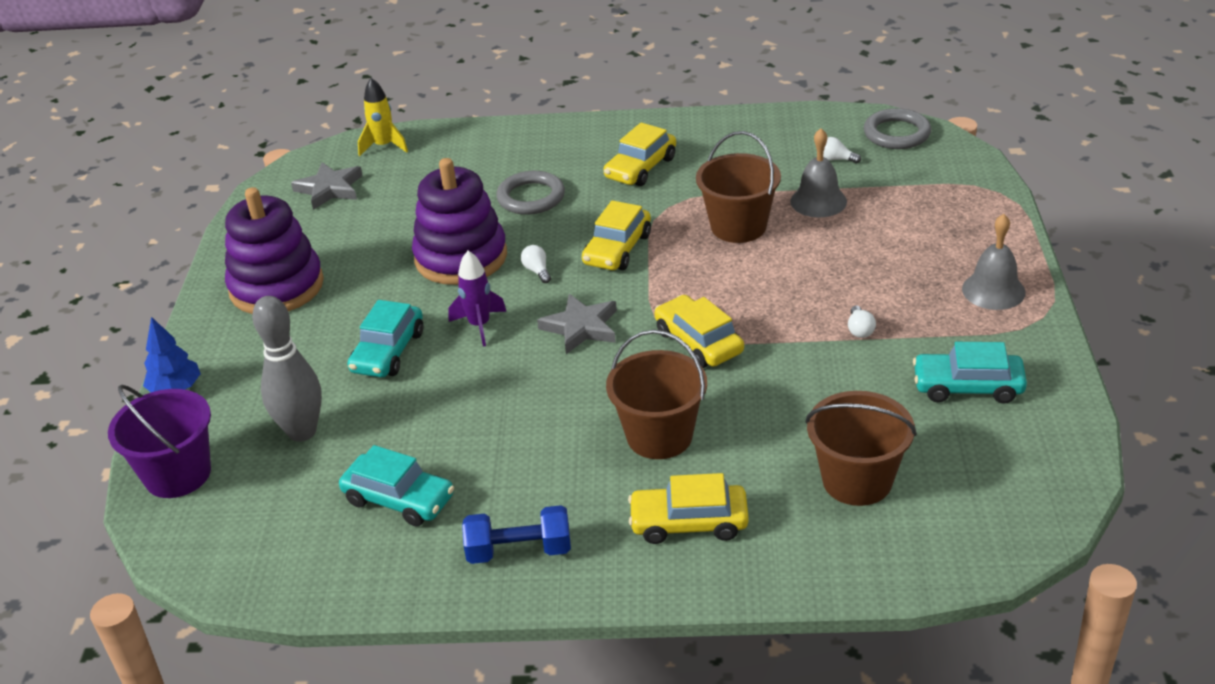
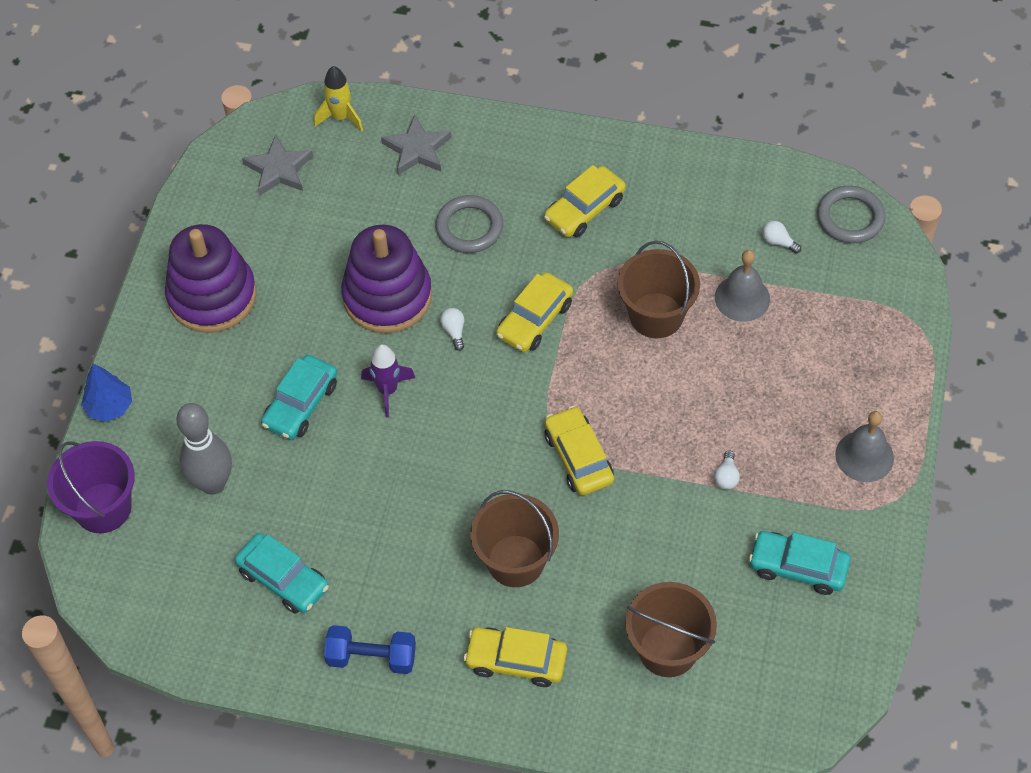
camera: 10 degrees right, 20 degrees up
grey star [537,294,617,354] -> grey star moved to [381,114,452,175]

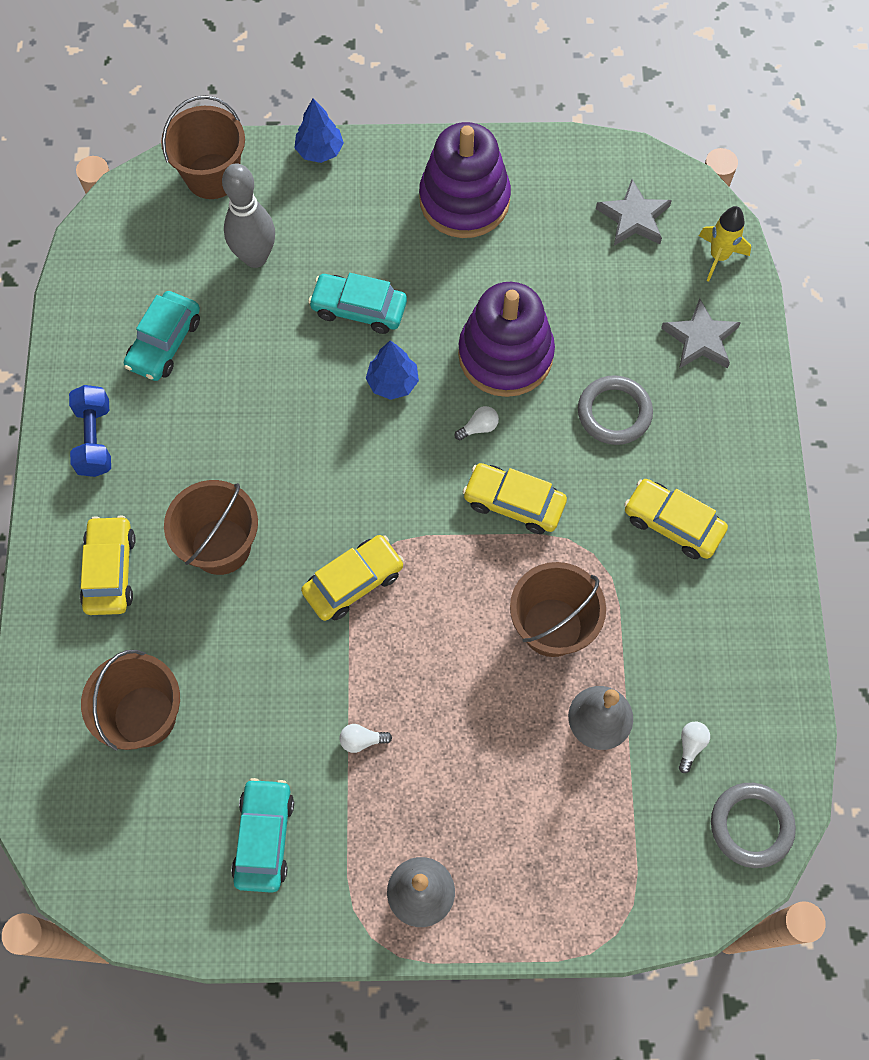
camera: 75 degrees right, 10 degrees up
purple bucket [47,441,135,533] -> brown bucket [161,95,245,199]
purple rocket [361,344,415,418] -> blue tree [366,340,419,400]

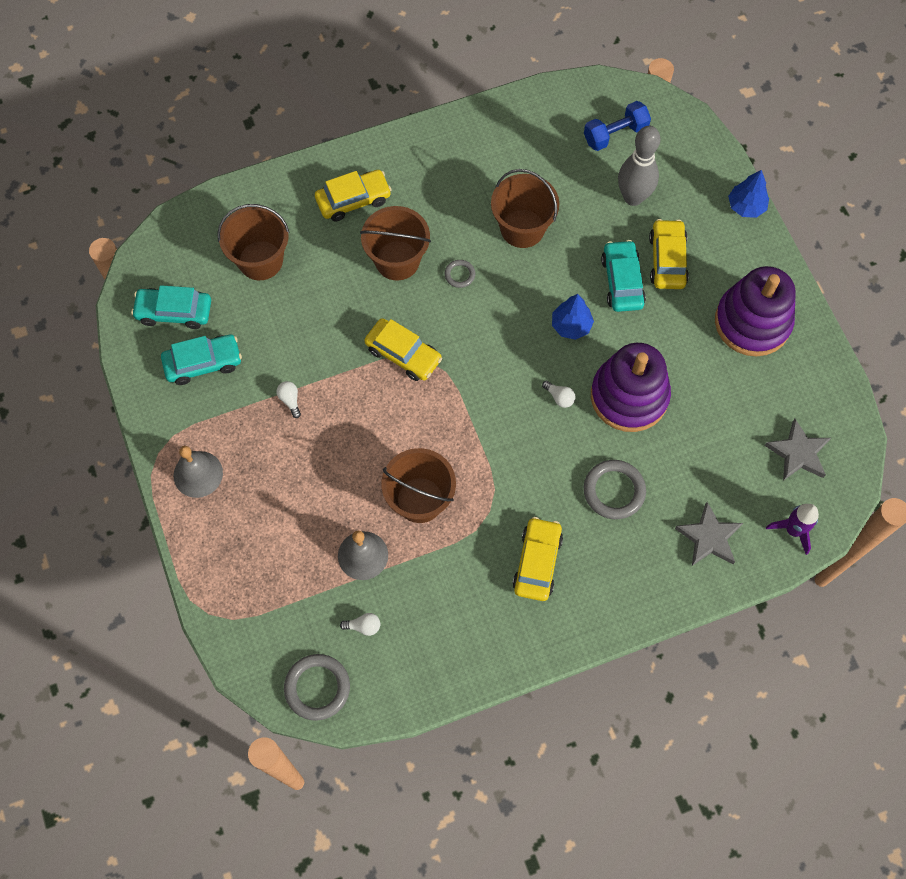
camera: 70 degrees right, 0 degrees up
blue dumbbell [69,385,111,477] -> blue dumbbell moved to [584,101,651,151]
turquoise car [124,291,200,381] -> turquoise car moved to [131,285,211,329]
brown bucket [161,95,245,199] -> brown bucket moved to [491,169,559,248]
yellow car [463,463,567,534] -> yellow car moved to [649,219,689,289]
yellow rocket [699,206,751,282] -> purple rocket [766,504,819,555]
none -> grey ring [444,260,475,288]

